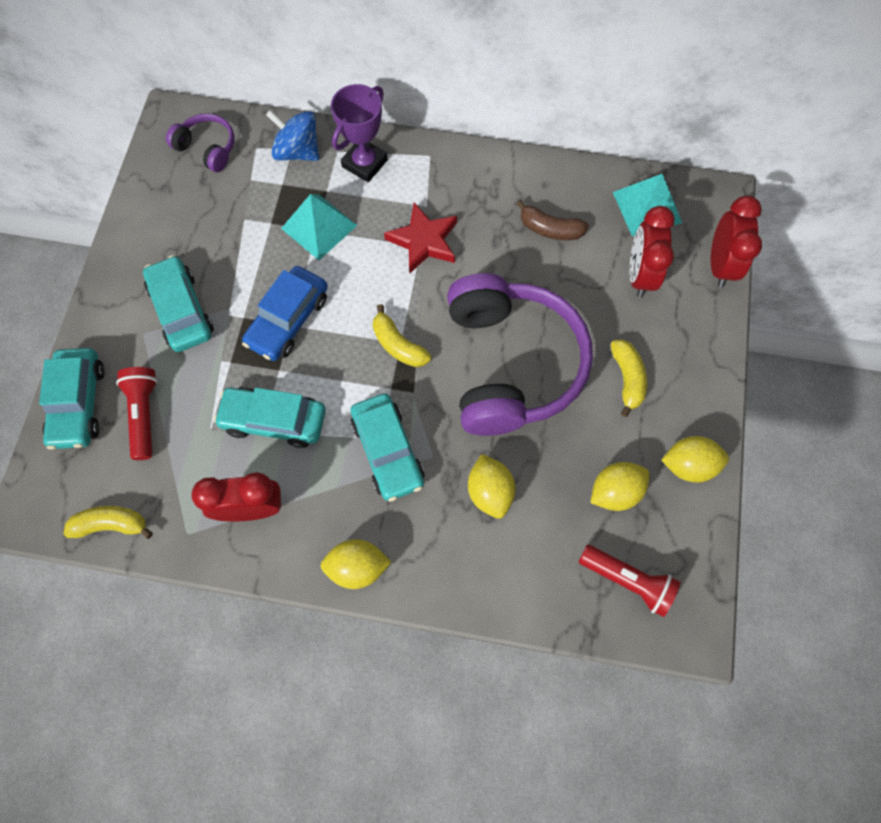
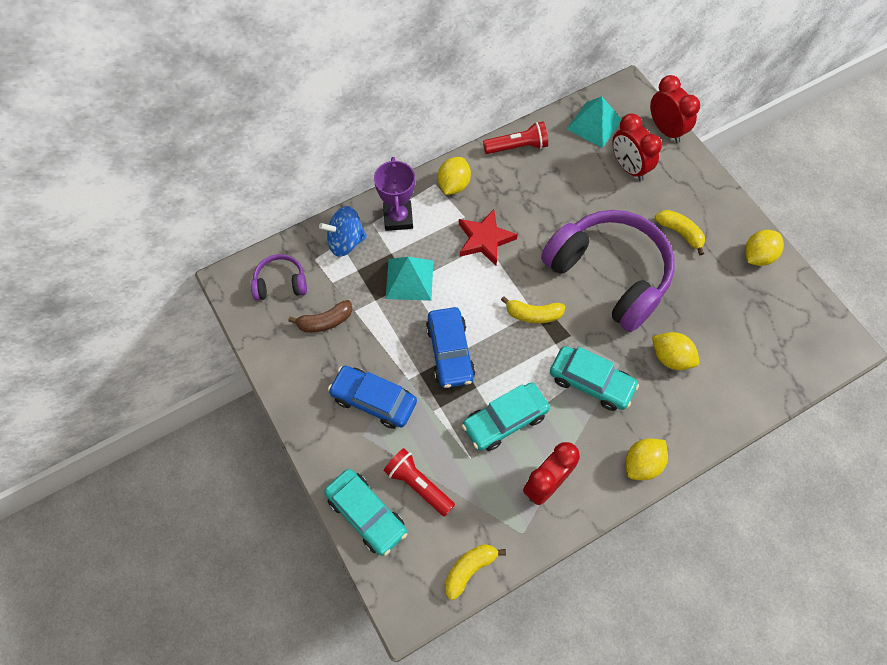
camera: 40 degrees left, 5 degrees down
turquoise car [143,255,214,352] -> blue car [328,366,417,429]
brown banana [516,200,589,240] -> brown banana moved to [288,300,352,333]
red flashlight [578,545,680,617] -> red flashlight moved to [483,122,548,154]
yellow lemon [590,462,650,511] -> yellow lemon moved to [438,157,471,195]

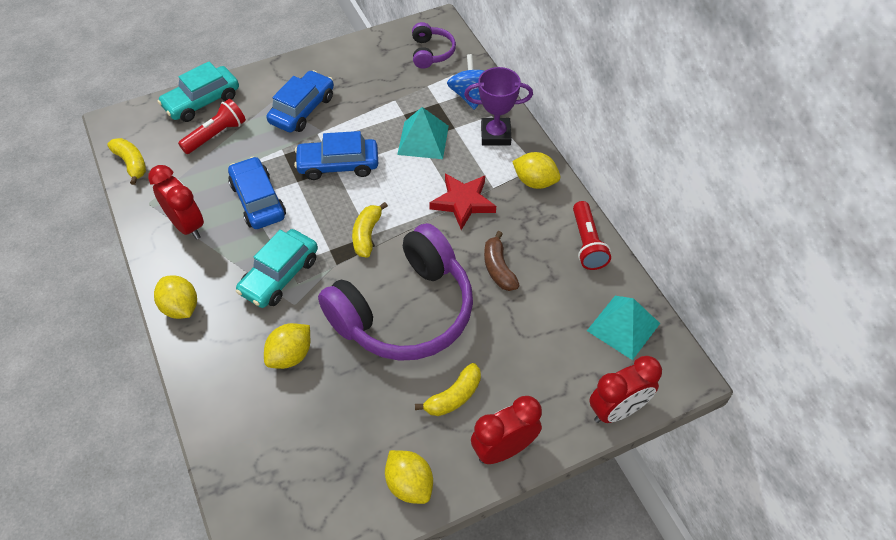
camera: 95 degrees right, 10 degrees down
brown banana [288,300,352,333] -> brown banana moved to [484,231,520,291]
turquoise car [462,382,550,451] -> blue car [228,156,286,229]
red clock [612,113,662,181] -> red clock moved to [471,396,542,464]

